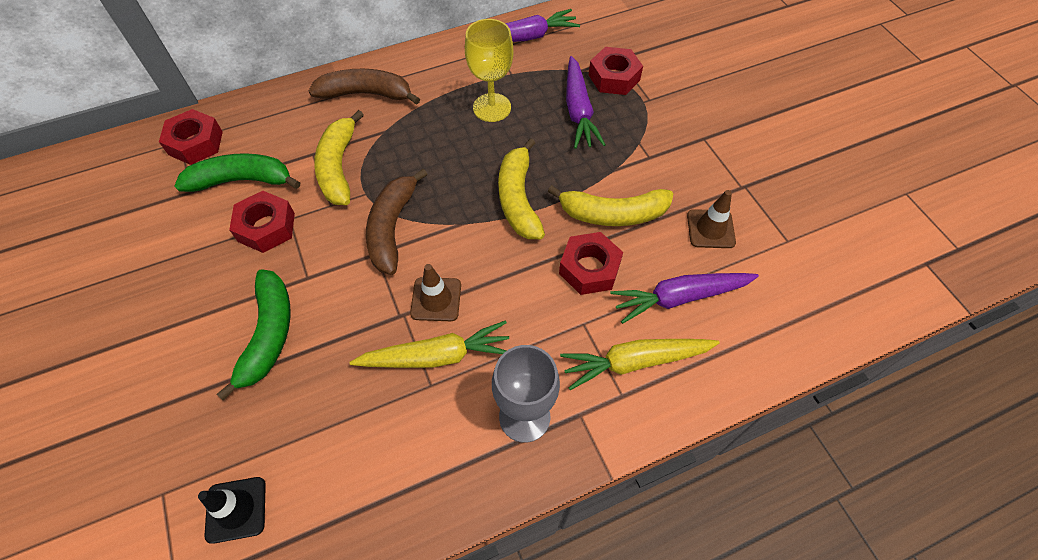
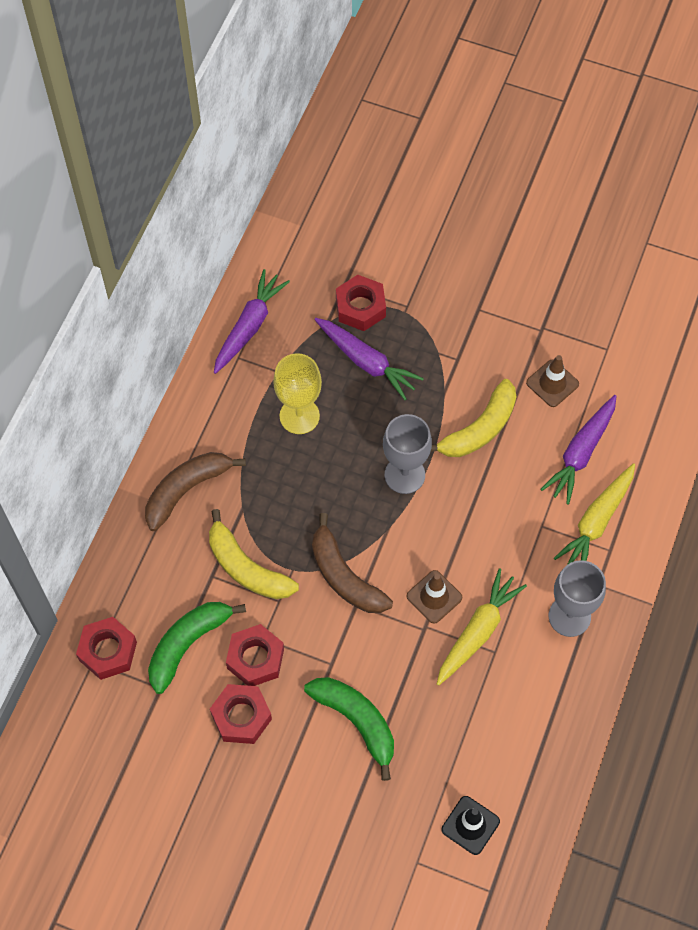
camera: 45 degrees left, 5 degrees up
yellow banana [498,138,545,239] -> grey goblet [383,414,432,494]
red nut [559,232,623,295] -> red nut moved to [210,684,272,744]

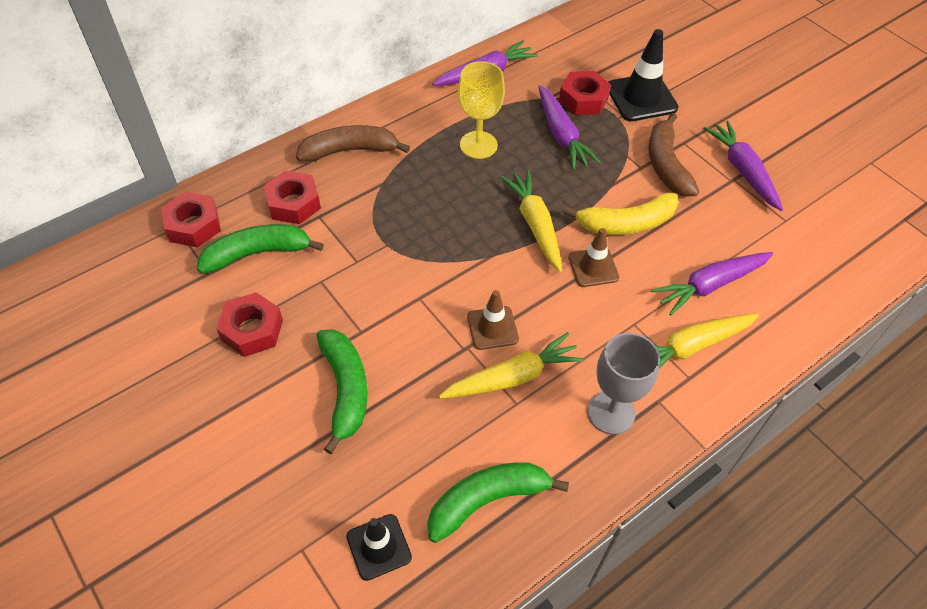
camera: 30 degrees right, 10 degrees down
yellow banana [209,509,299,599] -> none
red nut [226,624,284,686] -> red nut moved to [264,170,321,224]
brown banana [312,513,393,613] -> brown banana moved to [648,113,699,196]
grey goblet [383,414,432,494] -> yellow carrot [500,170,562,272]
brown traffic cone [526,355,579,407] -> brown traffic cone moved to [568,228,619,287]
none -> green banana [427,462,569,543]
none -> black traffic cone [609,29,679,121]
none -> purple carrot [703,121,783,211]

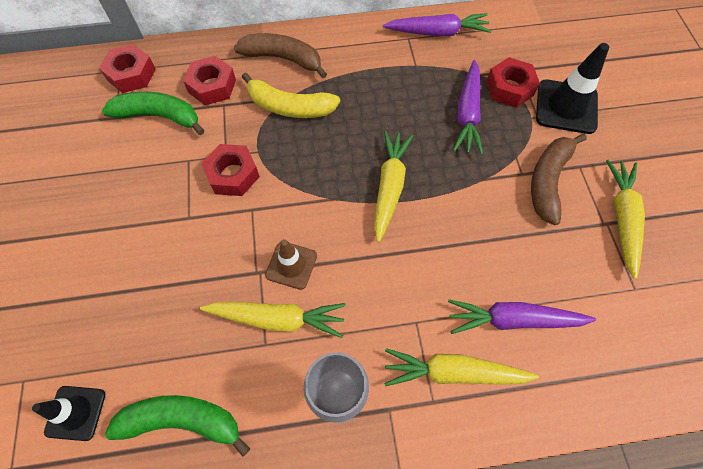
camera: 30 degrees right, 10 degrees up
red nut [216,292,283,357] -> red nut moved to [202,144,260,196]
green banana [316,329,367,454] -> none
yellow goblet [458,61,505,159] -> none
yellow banana [563,193,679,235] -> yellow banana moved to [242,72,340,118]
brown traffic cone [568,228,619,287] -> none
purple carrot [703,121,783,211] -> yellow carrot [606,160,645,279]

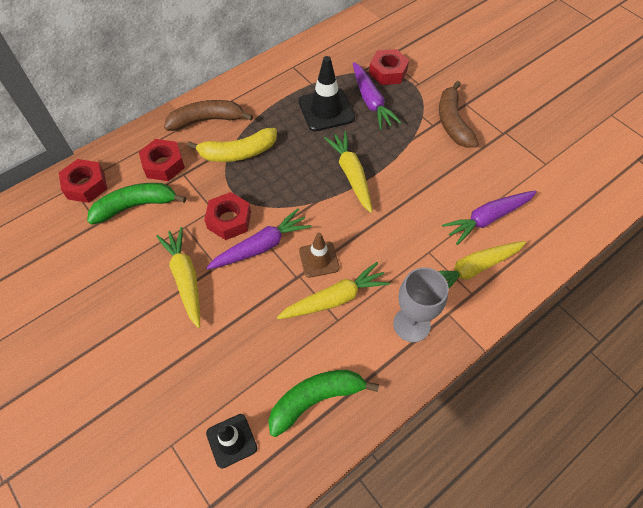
camera: 30 degrees left, 5 degrees down
purple carrot [383,13,491,37] -> purple carrot moved to [206,208,312,270]
black traffic cone [536,43,609,134] -> black traffic cone moved to [299,56,355,132]
yellow carrot [606,160,645,279] -> yellow carrot moved to [156,227,200,328]

